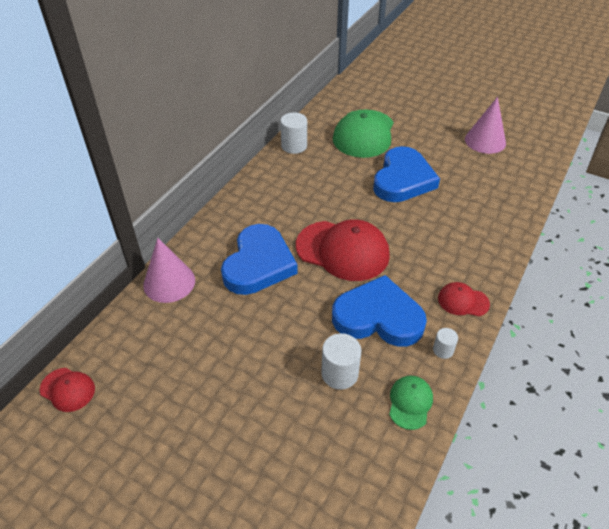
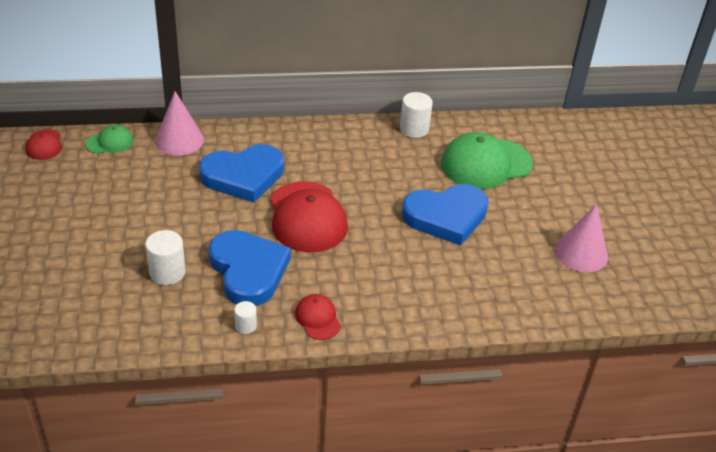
camera: 50 degrees right, 5 degrees down
green cap [389,376,433,430] -> green cap moved to [85,125,133,154]

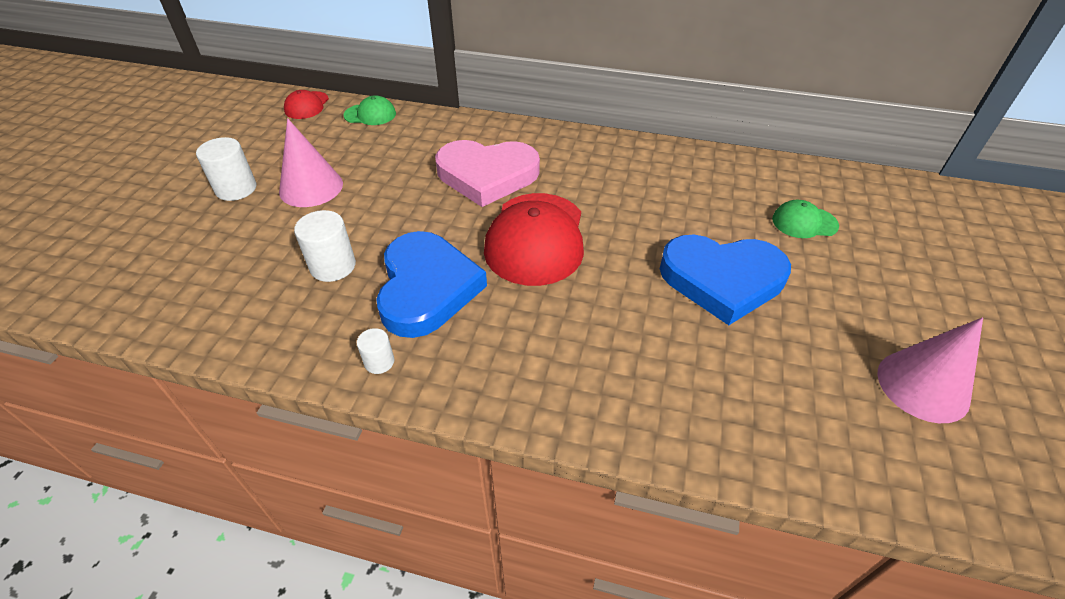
camera: 25 degrees right, 5 degrees up
pink cone [155,91,204,156] -> pink cone moved to [279,118,343,207]
blue heart [199,144,284,203] -> pink heart [435,140,540,207]
red cap [295,294,341,340] -> none
white cylinder [400,92,433,138] -> white cylinder moved to [196,137,256,201]
green cap [441,132,533,189] -> green cap [772,200,839,238], size x0.49

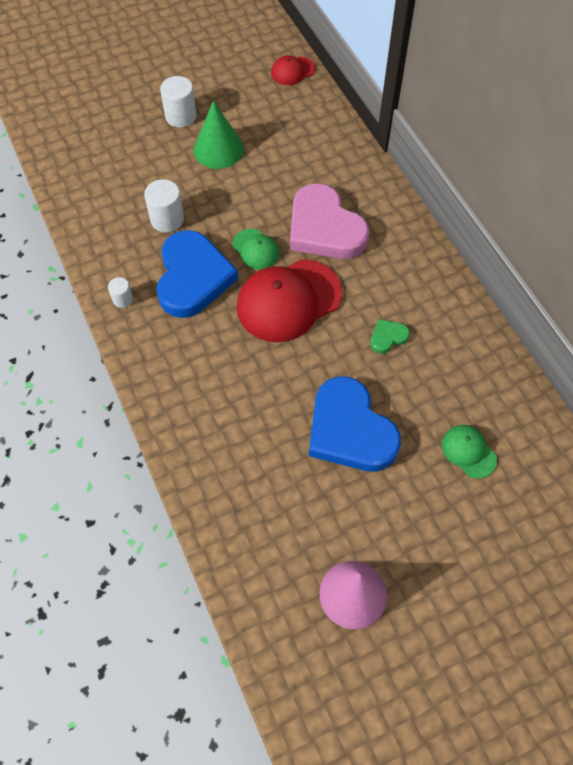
camera: 50 degrees right, 15 degrees up
pink cone [279,118,343,207] -> green cone [193,101,244,169]
green cap [343,95,396,125] -> green cap moved to [233,229,279,270]
blue heart [376,231,487,338] -> blue heart turned 45 degrees counterclockwise [157,230,238,318]
none -> green heart [370,319,410,354]

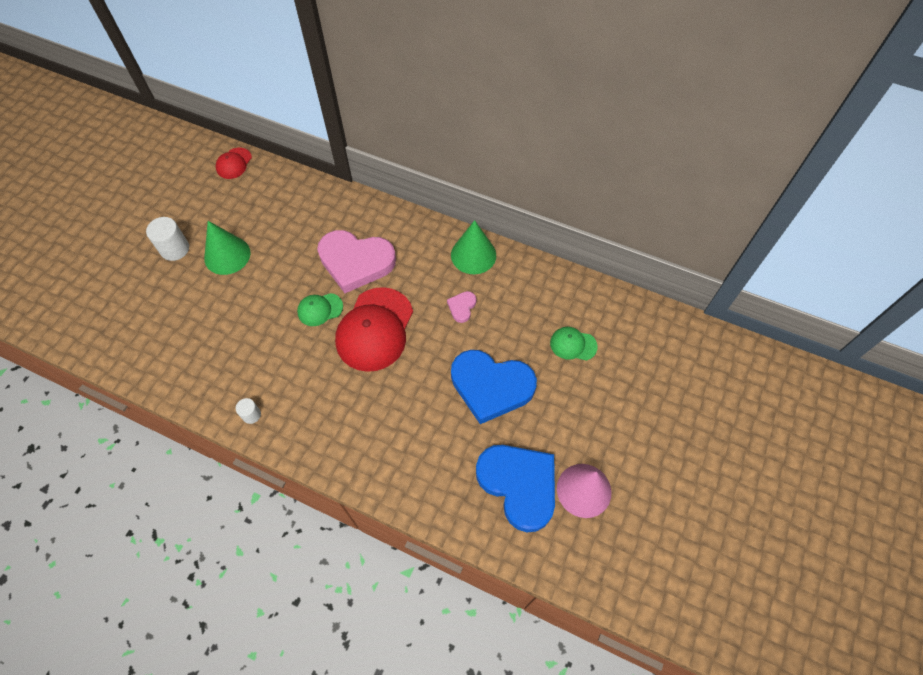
camera: 40 degrees left, 0 degrees up
white cylinder [144,179,184,232] -> none
blue heart [157,230,238,318] -> blue heart moved to [476,445,555,532]
green cap [233,229,279,270] -> green cap turned 150 degrees clockwise [297,293,343,326]
green heart [370,319,410,354] -> pink heart [447,291,476,323]
none -> green cone [451,220,496,274]

